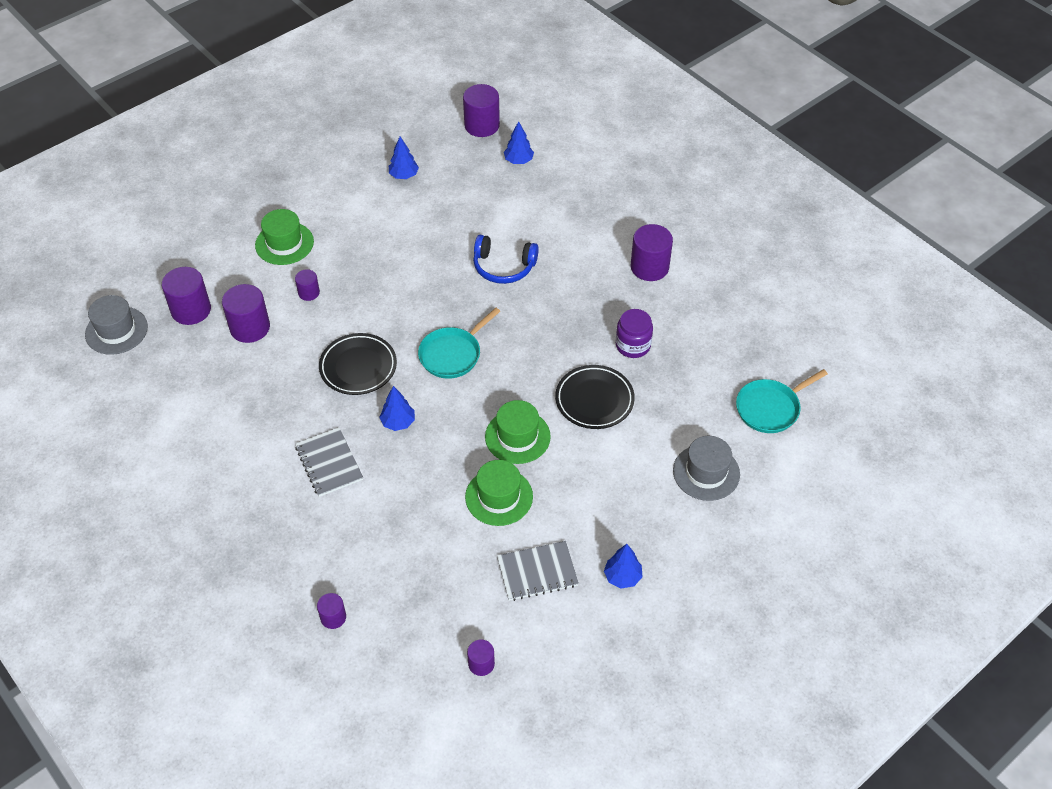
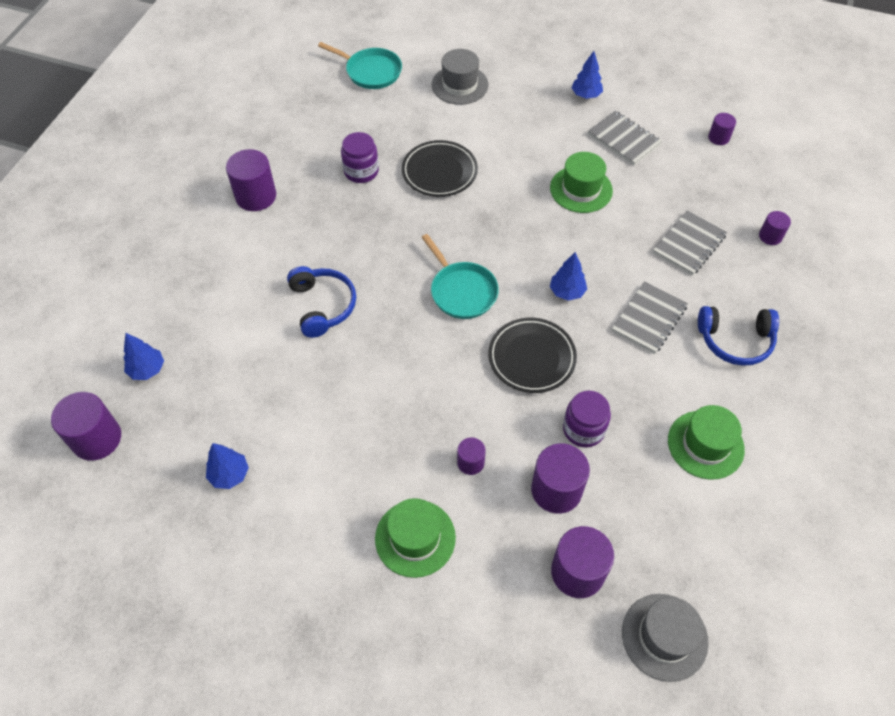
camera: 120 degrees left, 5 degrees up
turquoise pan [418,308,500,379] -> turquoise pan turned 45 degrees clockwise [421,234,499,319]
green hat [485,400,551,464] -> green hat moved to [668,405,745,480]
none -> purple jar [563,391,611,447]
none -> grey notebook [653,210,727,275]
none -> blue headphones [698,306,779,366]

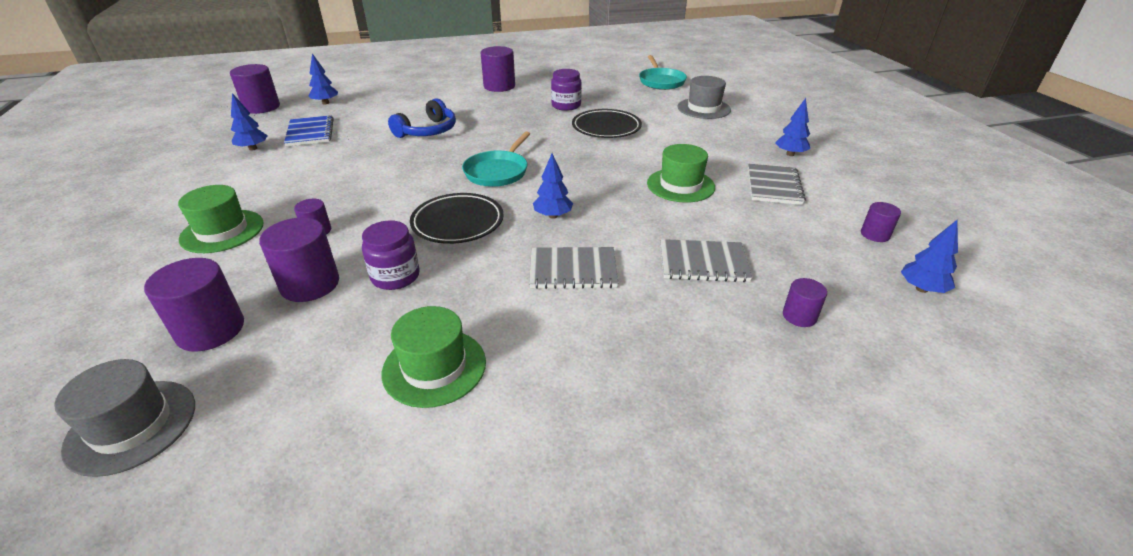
camera: 55 degrees right, 20 degrees down
blue headphones [698,306,779,366] -> none
none -> blue notebook [284,115,334,147]
none -> blue tree [901,220,958,293]

